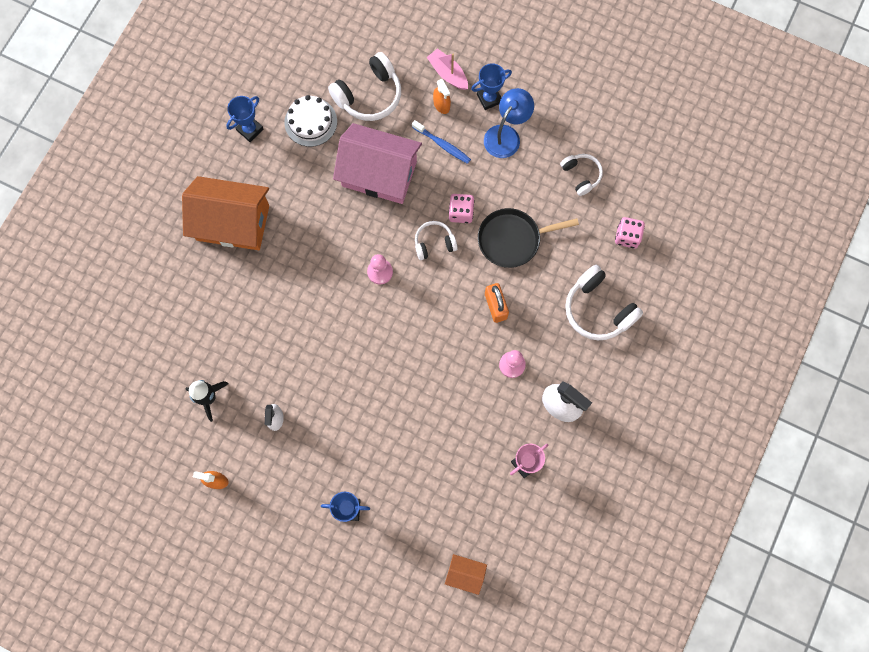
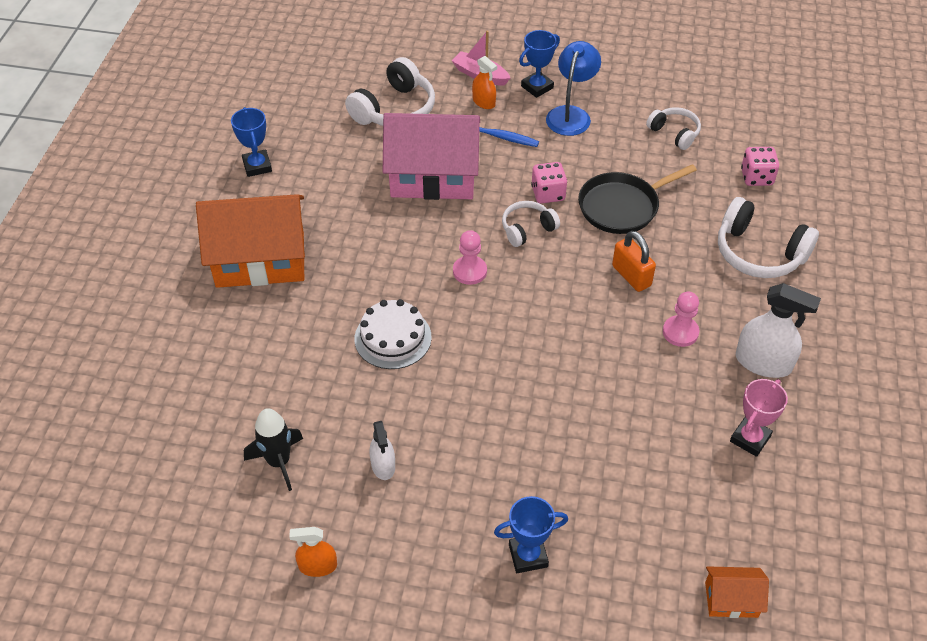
camera: 15 degrees left, 25 degrees down
blue trophy [226,96,263,142] -> blue trophy turned 45 degrees counterclockwise [231,107,272,177]
white cake [284,95,337,147] -> white cake moved to [355,299,432,369]

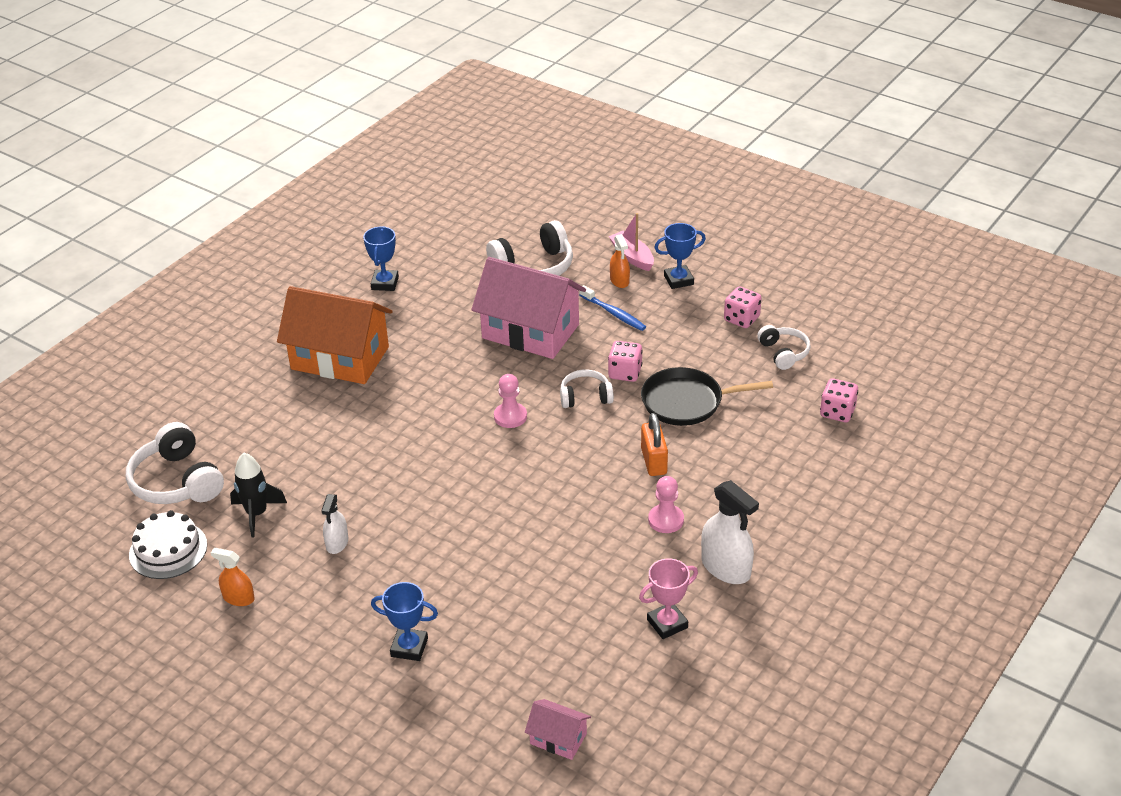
camera: 25 degrees right, 10 degrees down
white cake [355,299,432,369] -> white cake moved to [129,510,207,579]
blue lamp [546,41,601,136] -> none
orange house [705,566,769,618] -> pink house [525,699,591,760]
white headphones [718,197,819,278] -> white headphones moved to [126,422,224,504]
none -> pink dice [724,287,762,328]

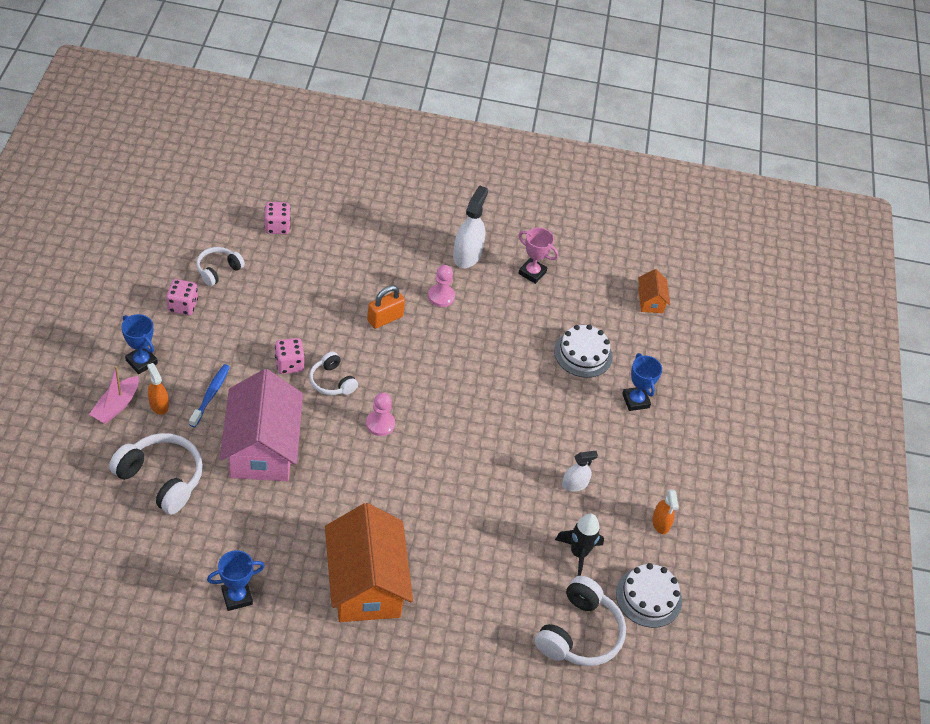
camera: 125 degrees left, 10 degrees up
pink house [525,699,591,760] -> orange house [638,269,670,313]
orange spray bottle [610,234,630,288] -> orange spray bottle turned 75 degrees counterclockwise [147,363,169,415]
black pan [641,367,773,426] -> none
none -> white cake [554,324,613,378]

